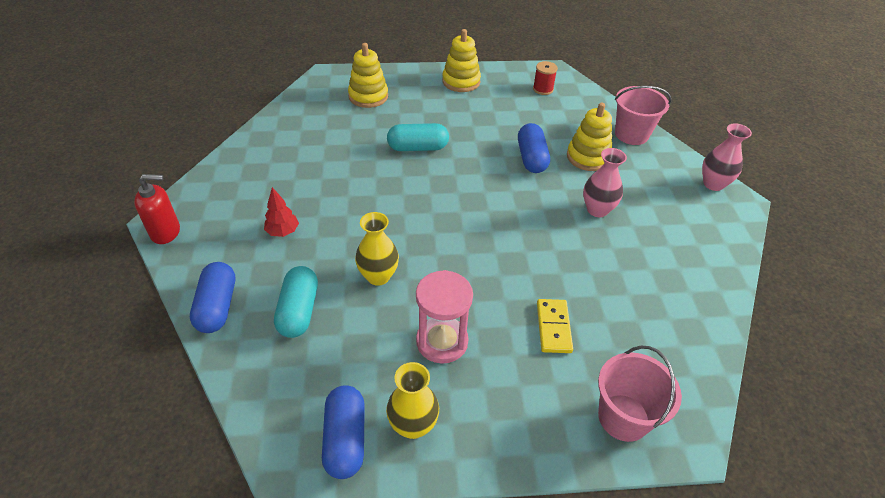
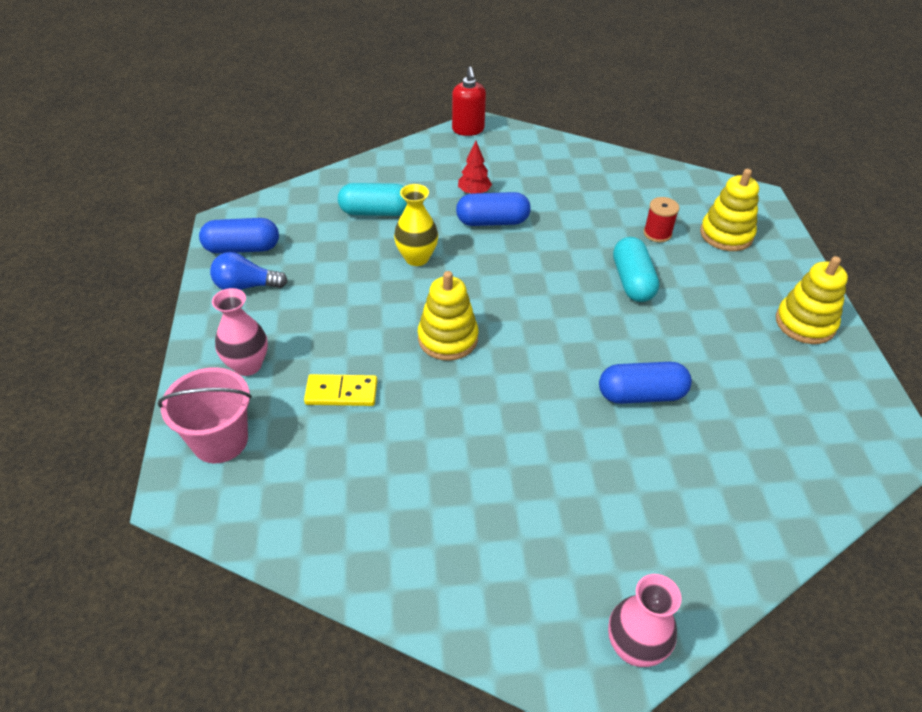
camera: 90 degrees right, 0 degrees up
blue capsule [190,262,235,333] -> blue capsule moved to [456,192,531,226]
yellow vase [386,362,439,439] -> blue light bulb [210,252,288,290]
pink hourglass [416,270,473,364] -> none
red spool [533,61,558,95] -> red spool moved to [644,197,679,242]
yellow stacking toy [567,103,612,171] -> yellow stacking toy moved to [418,271,478,361]
pink vase [583,148,627,217] -> pink vase moved to [212,288,268,376]
pink bucket [615,86,671,145] -> none

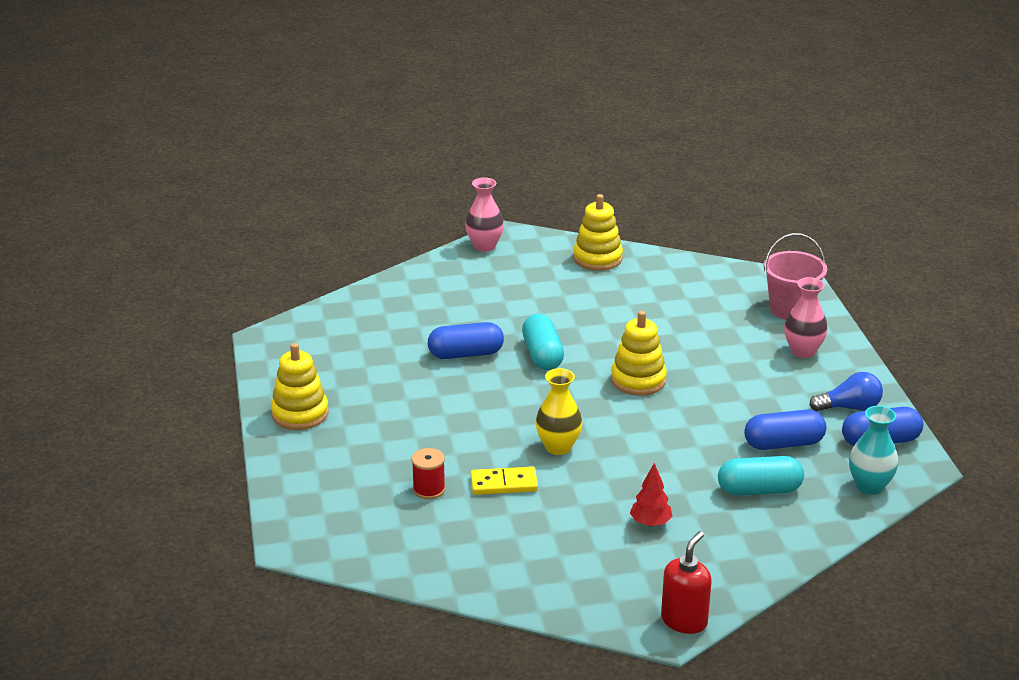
camera: 175 degrees right, 15 degrees down
yellow domino [304,374,377,406] -> yellow domino moved to [471,467,538,495]
yellow vase [394,184,438,266] -> yellow vase moved to [536,368,582,455]
red soap dispenser [452,66,486,136] -> red soap dispenser turned 45 degrees clockwise [661,531,712,634]
blue capsule [456,192,531,226] -> blue capsule moved to [744,410,826,450]
turquoise capsule [613,237,659,302] -> turquoise capsule moved to [522,314,564,370]
yellow stacking toy [700,169,759,251] -> yellow stacking toy moved to [573,194,623,271]
none -> turquoise vase [849,406,898,495]

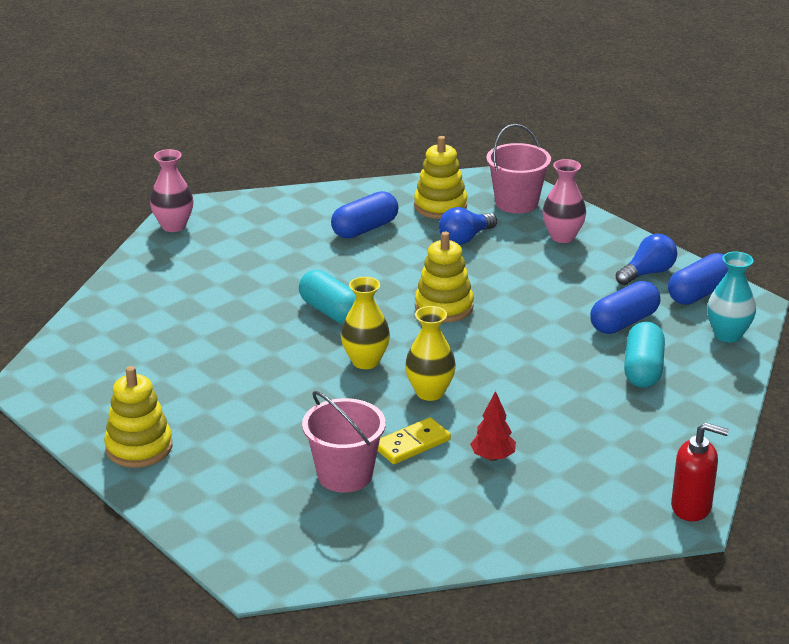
camera: 30 degrees left, 0 degrees up
red spool [412,448,445,499] -> pink bucket [302,391,386,493]
blue capsule [428,322,504,359] -> blue capsule moved to [331,191,398,238]
yellow stacking toy [573,194,623,271] -> yellow stacking toy moved to [414,136,467,219]
red tree [630,463,673,526] -> red tree moved to [470,391,516,461]
red soap dispenser [661,531,712,634] -> red soap dispenser turned 105 degrees clockwise [671,422,729,521]
turquoise capsule [718,456,804,496] -> turquoise capsule turned 45 degrees counterclockwise [624,322,665,388]
none -> yellow vase [341,277,390,369]
none -> blue light bulb [439,207,497,245]

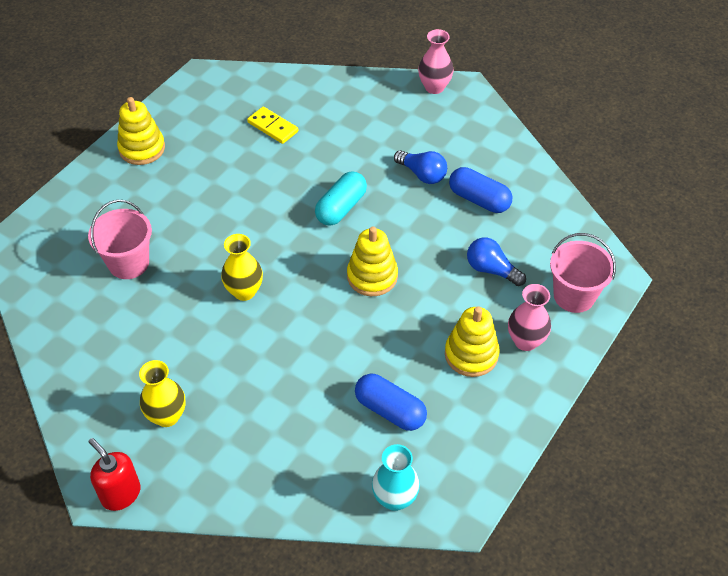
camera: 75 degrees right, 20 degrees up
yellow vase [341,277,390,369] -> yellow vase moved to [139,360,185,427]
yellow domino [378,417,451,464] -> yellow domino moved to [247,107,298,144]
yellow stacking toy [414,136,467,219] -> yellow stacking toy moved to [445,306,500,377]
red tree [470,391,516,461] -> none
blue light bulb [616,234,677,285] -> blue light bulb moved to [394,150,447,184]
turquoise capsule [624,322,665,388] -> none
blue capsule [668,253,728,305] -> none
red soap dispenser [671,422,729,521] -> red soap dispenser turned 135 degrees clockwise [89,438,141,511]

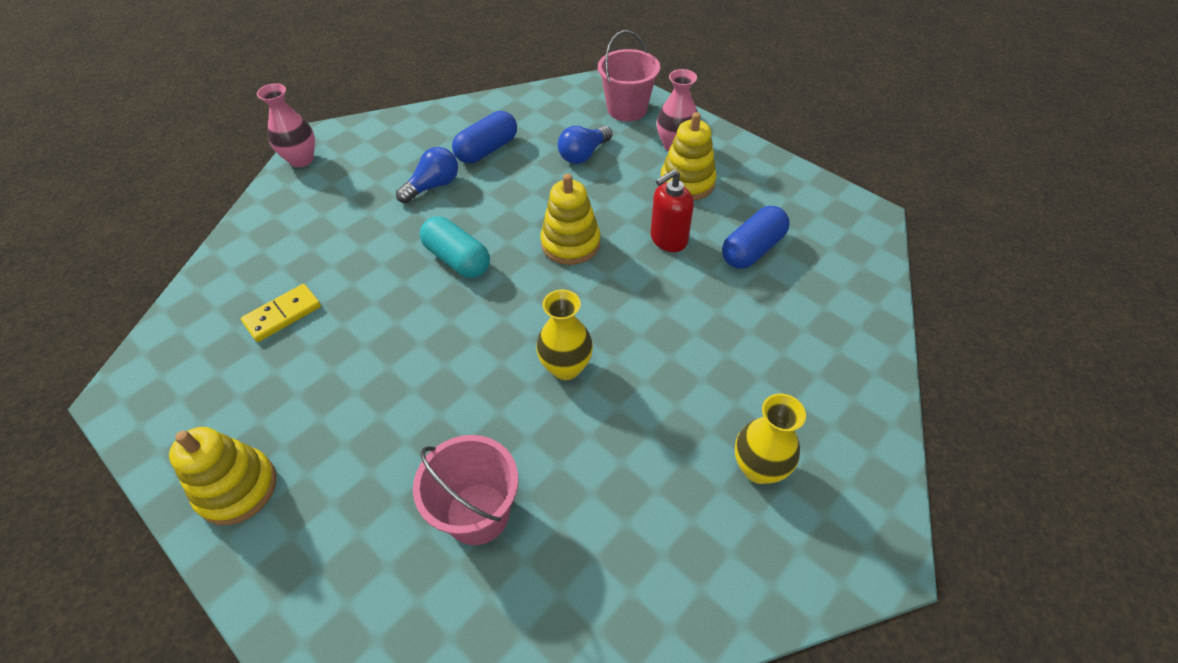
camera: 80 degrees left, 0 degrees up
red soap dispenser [89,438,141,511] -> red soap dispenser moved to [651,169,694,252]
turquoise vase [372,444,420,511] -> none

